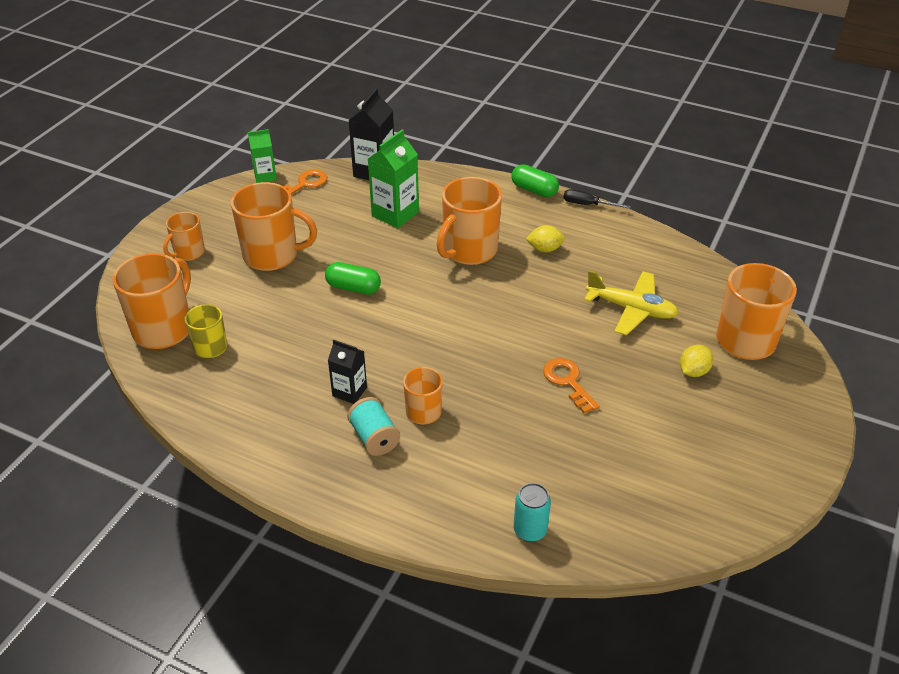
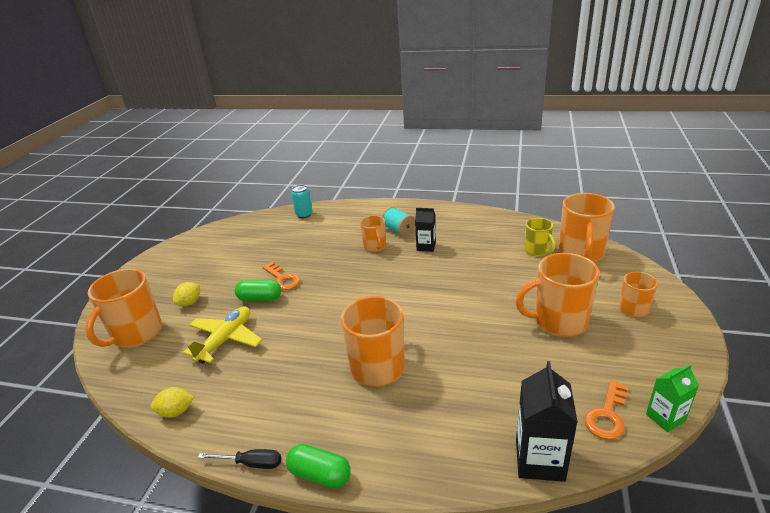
camera: 170 degrees right, 10 degrees down
green capsule [325,262,381,294] -> green capsule moved to [235,280,281,301]
green carton [368,129,419,228] -> none
yellow lemon [526,225,565,252] -> yellow lemon moved to [151,387,194,418]
yellow plane [584,270,679,336] -> yellow plane turned 105 degrees clockwise [183,306,262,363]

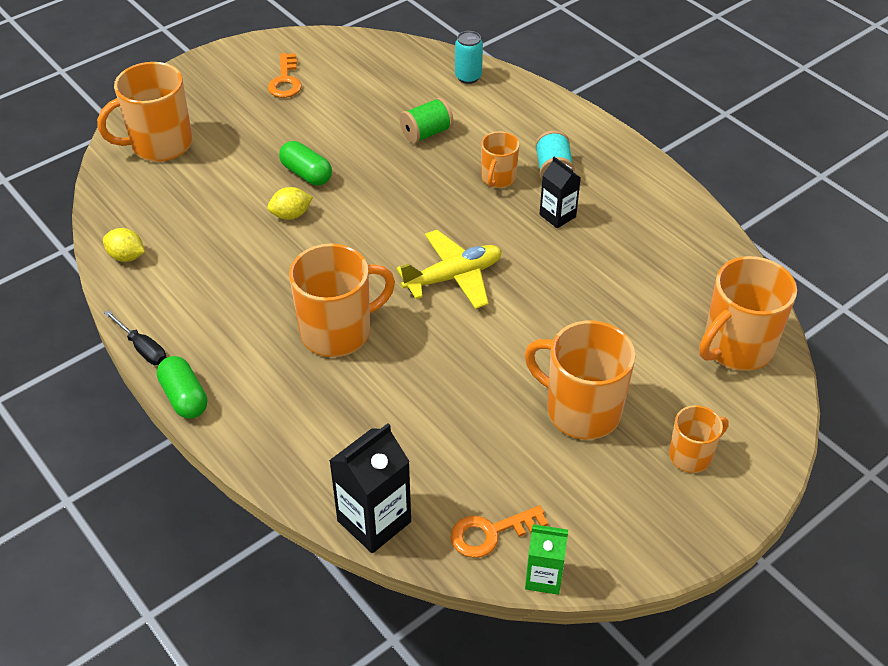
camera: 35 degrees right, 15 degrees up
yellow lemon [173,282,200,306] -> yellow lemon moved to [267,187,313,220]
yellow plane [183,306,262,363] -> yellow plane moved to [396,230,502,309]
orange key [262,262,300,290] -> orange key moved to [268,53,302,98]
yellow mug [525,218,556,256] -> none
none -> green spool [400,97,454,144]

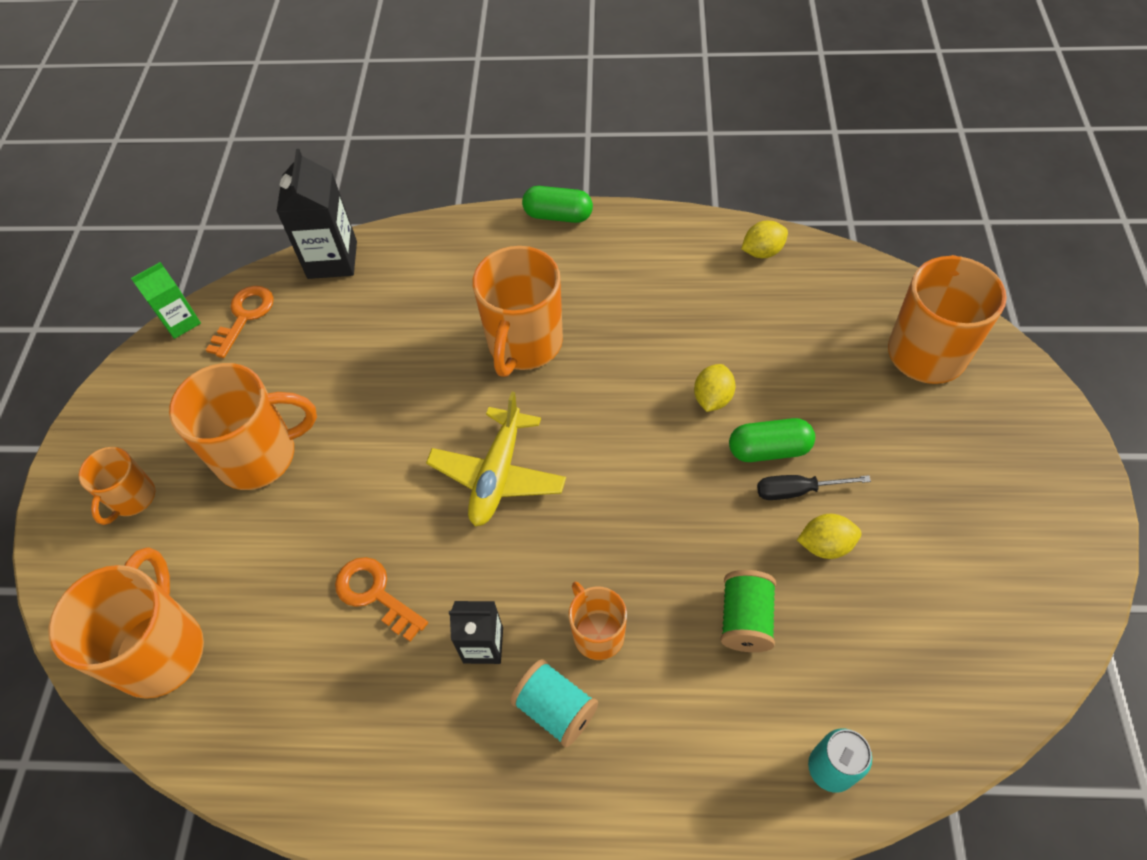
camera: 135 degrees right, 10 degrees up
black screwdriver [104,310,166,365] -> black screwdriver moved to [757,475,871,500]
orange key [268,53,302,98] -> orange key moved to [335,557,428,642]
none -> yellow lemon [797,514,861,559]

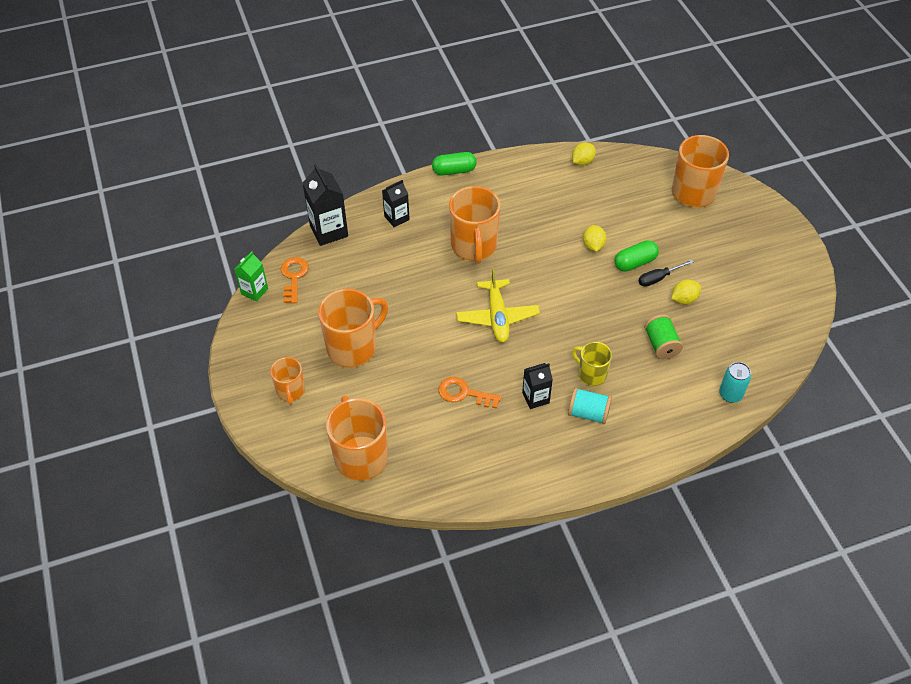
camera: 25 degrees left, 5 degrees down
orange mug [569,582,627,660] -> yellow mug [572,342,612,386]
none -> black carton [382,180,410,227]

